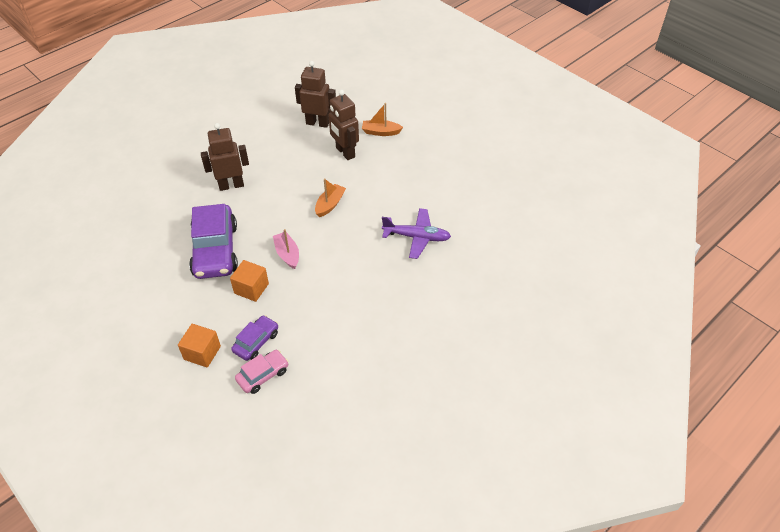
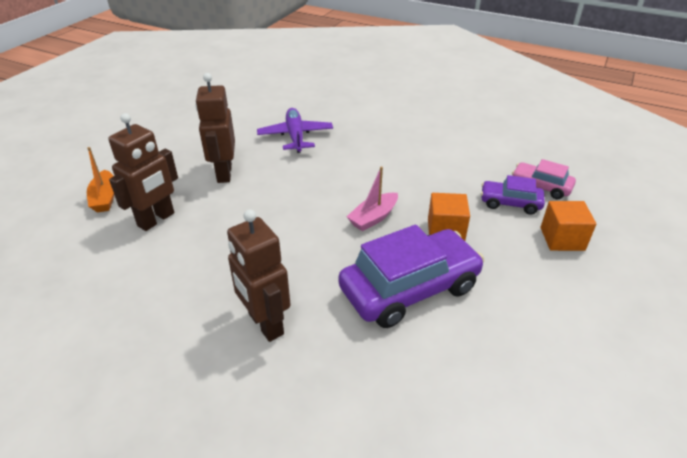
camera: 110 degrees left, 10 degrees down
brown robot [295,61,336,128] -> brown robot moved to [195,73,235,183]
orange boat [315,178,346,217] -> none

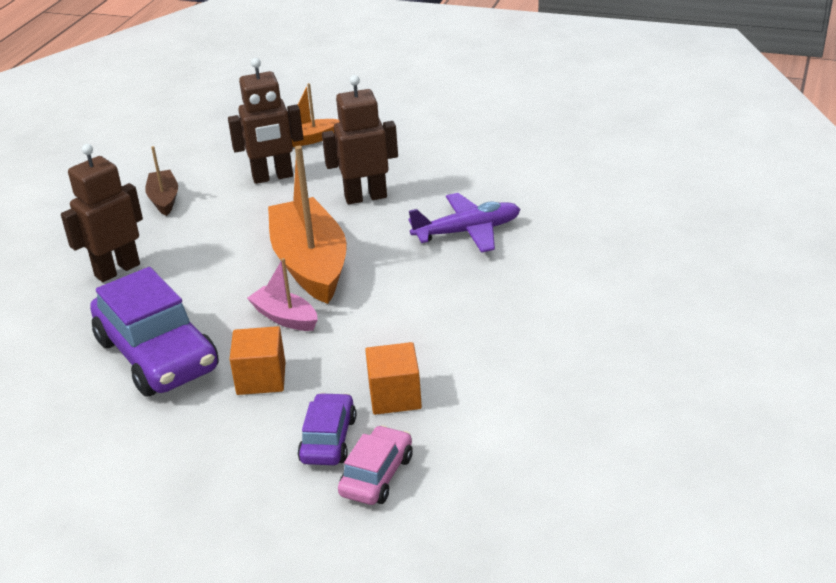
camera: 85 degrees right, 5 degrees down
brown robot [108,113,178,231] -> brown robot turned 45 degrees counterclockwise [228,58,303,184]
orange cube [541,201,596,251] -> orange cube moved to [365,342,422,415]
none -> brown boat [145,146,178,216]
none -> orange boat [268,146,347,304]

